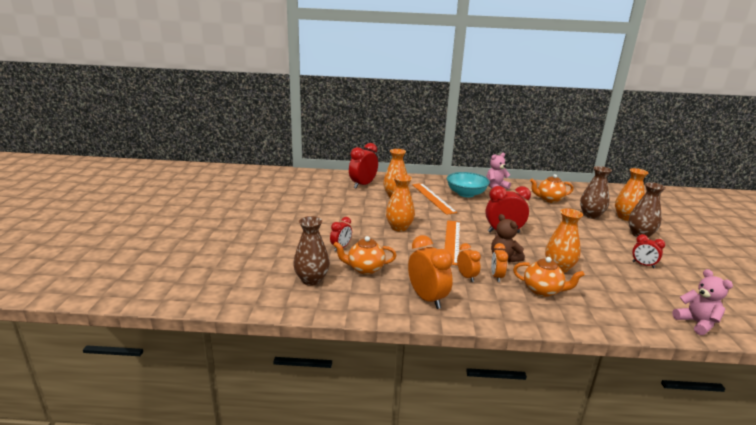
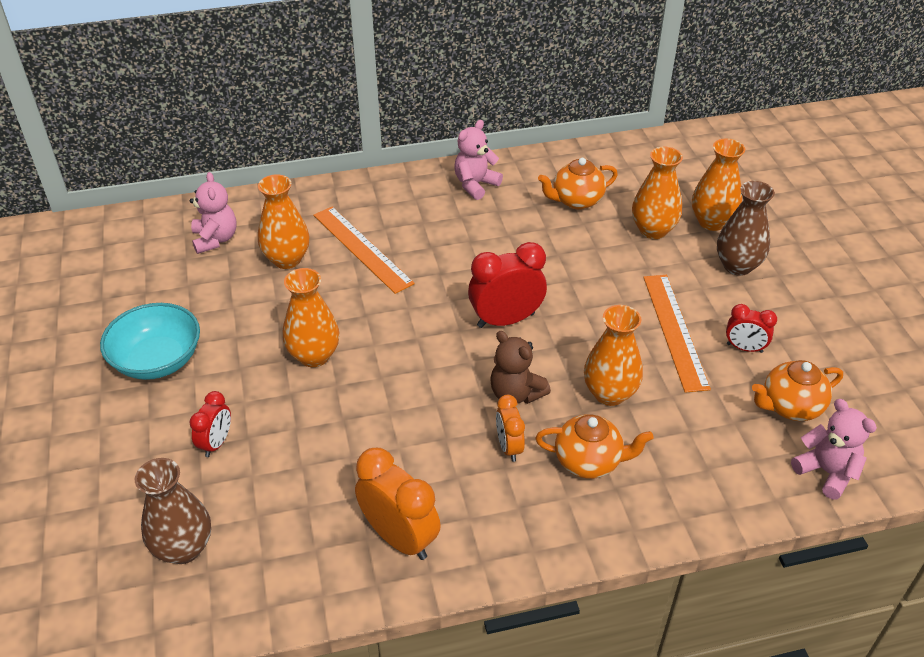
camera: 15 degrees left, 20 degrees up
orange teapot [333,236,397,275] -> orange teapot moved to [752,360,843,421]
red clock [349,143,378,188] -> pink teddy bear [190,172,237,254]
orange ruler [445,220,460,265] -> orange ruler moved to [643,275,711,393]
turquoise bowl [447,172,490,198] -> turquoise bowl moved to [100,303,200,380]
orange clock [457,243,481,282] -> none
brown vase [580,166,612,219] -> orange vase [632,146,683,239]

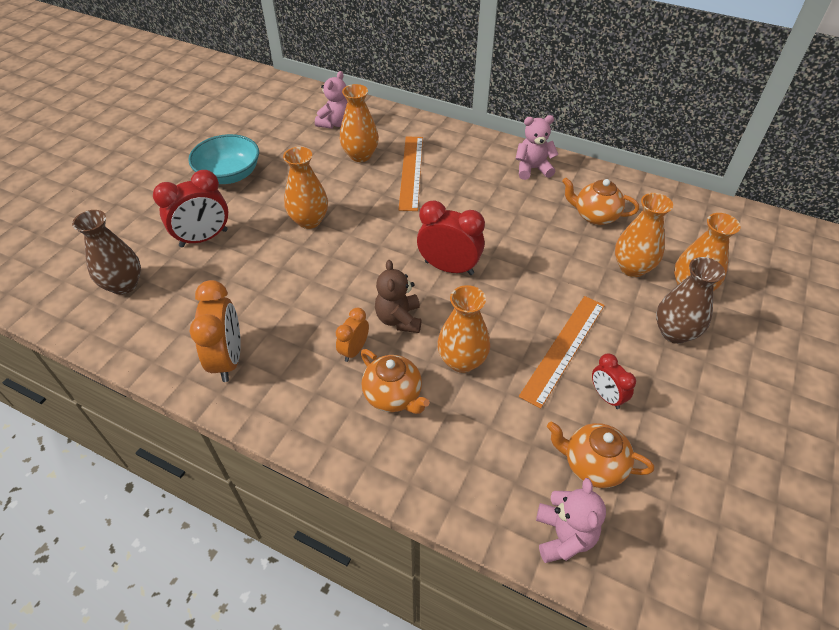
camera: 40 degrees right, 5 degrees up
red clock [190,391,231,457] -> red clock [153,170,228,247], size x1.74

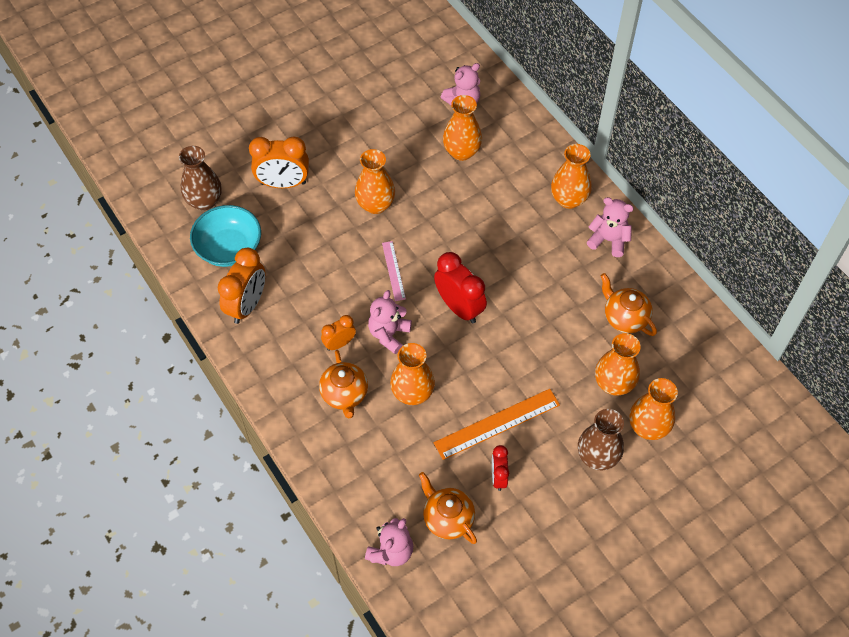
camera: 30 degrees right, 10 degrees up
red clock [153,170,228,247] -> orange clock [249,137,309,188]
turquoise bowl [188,134,259,184] -> turquoise bowl moved to [190,205,261,267]
brown teddy bear [375,260,422,333] -> pink teddy bear [368,290,412,354]
orange ruler [399,136,423,211] -> none
none -> pink ruler [382,241,406,301]
none -> orange vase [551,144,592,209]

